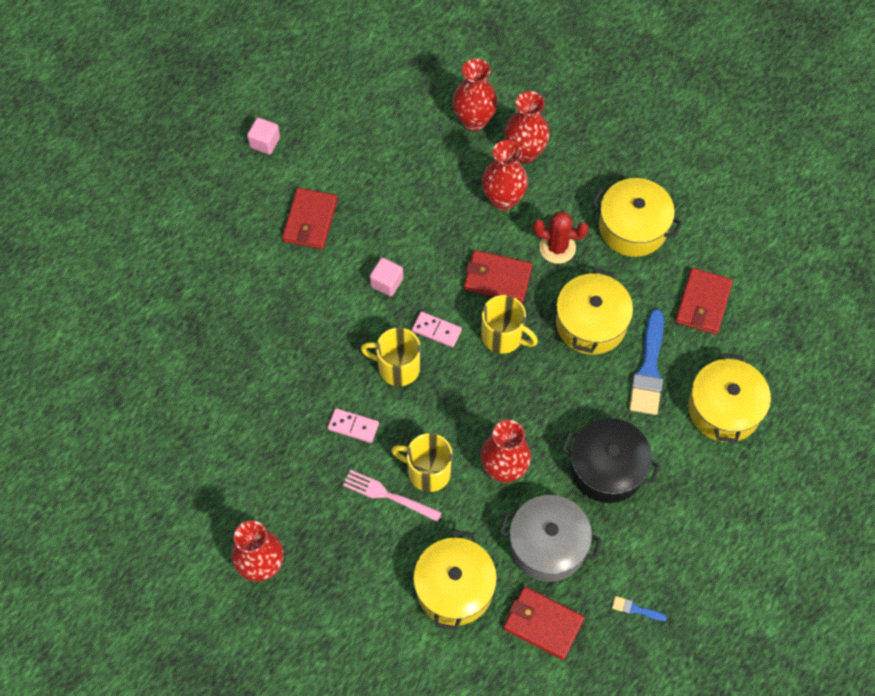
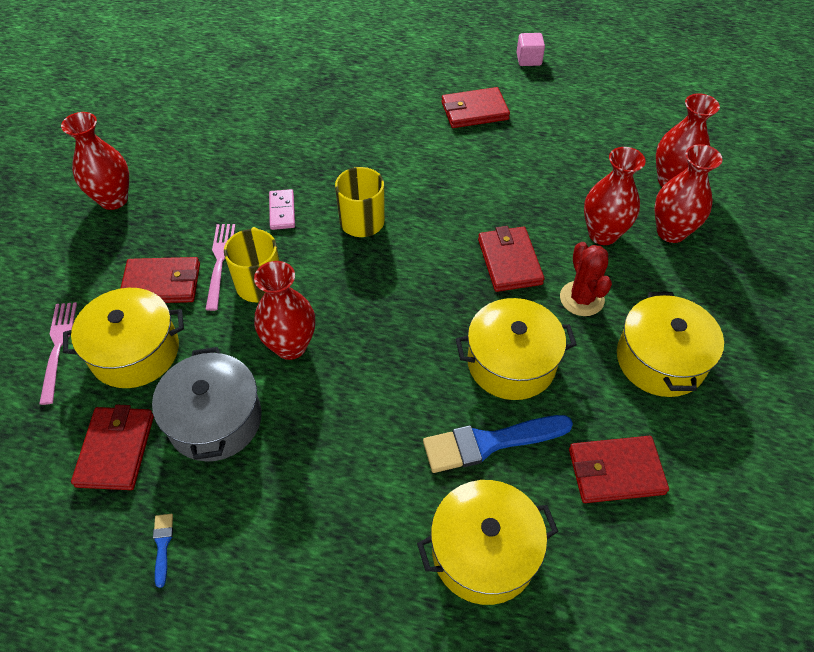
camera: 65 degrees right, 10 degrees down
pink cube [370,258,403,297] -> none
pink domino [412,312,462,348] -> none
yellow mug [481,295,538,354] -> none
black pot [562,418,660,503] -> none
none -> pink fork [39,302,77,405]
none -> red wallet [120,257,200,303]

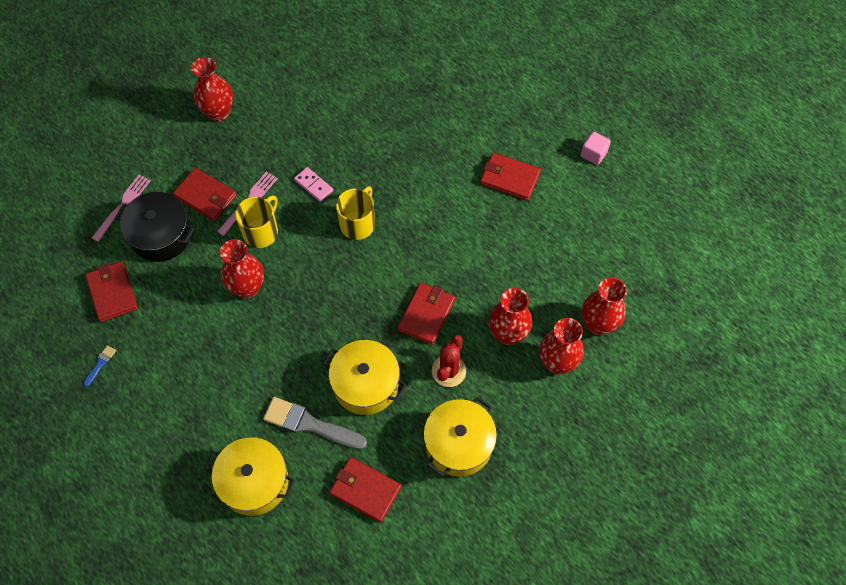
camera: 35 degrees right, 10 degrees up
yellow pot [63,288,184,388] -> black pot [115,192,194,262]
red wallet [71,404,154,490] -> red wallet turned 60 degrees counterclockwise [85,261,138,322]
grey pot [152,347,262,461] -> none
pink domino [269,189,295,230] -> pink domino turned 75 degrees counterclockwise [294,167,333,202]
blue brush [423,415,573,473] -> grey brush [263,397,367,450]

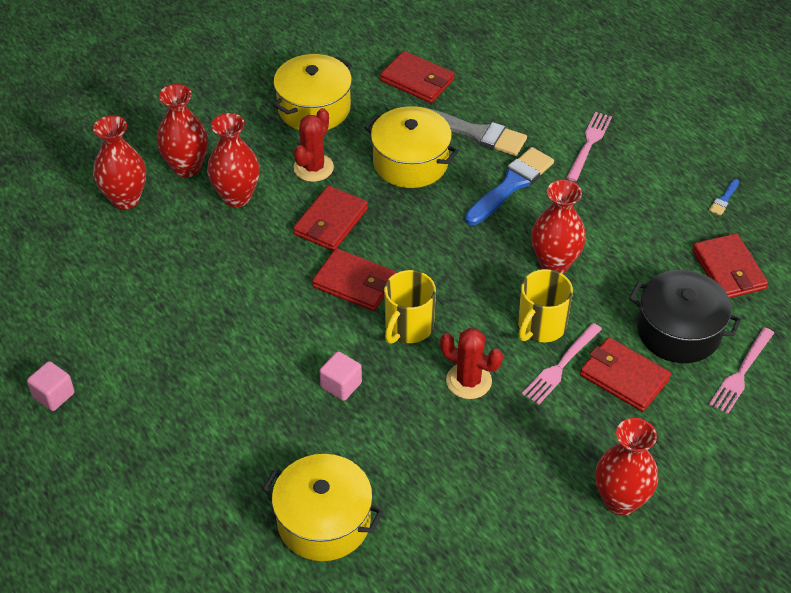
camera: 175 degrees left, 15 degrees down
yellow pot [205,437,295,516] -> yellow pot moved to [262,454,383,561]
pink domino [294,167,333,202] -> red cactus [440,328,503,399]
red wallet [480,153,541,201] -> red wallet moved to [312,248,397,311]
none -> pink cube [320,351,362,401]
none -> blue brush [465,147,554,225]
none -> pink fork [566,112,612,181]

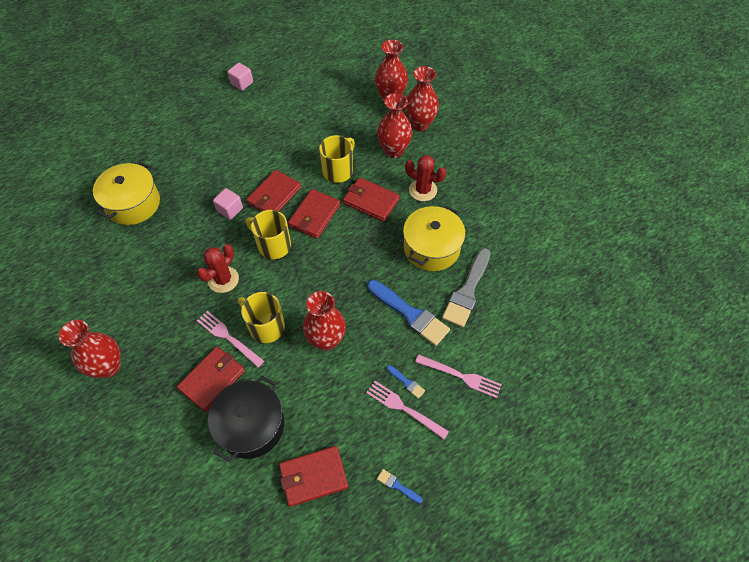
camera: 90 degrees right, 10 degrees up
yellow pot [273,54,352,130] -> none
red wallet [380,51,455,103] -> red wallet moved to [246,170,301,212]
pink fork [709,327,774,414] -> pink fork moved to [366,381,449,439]
none -> yellow mug [319,135,355,183]
none -> blue brush [387,365,425,399]

